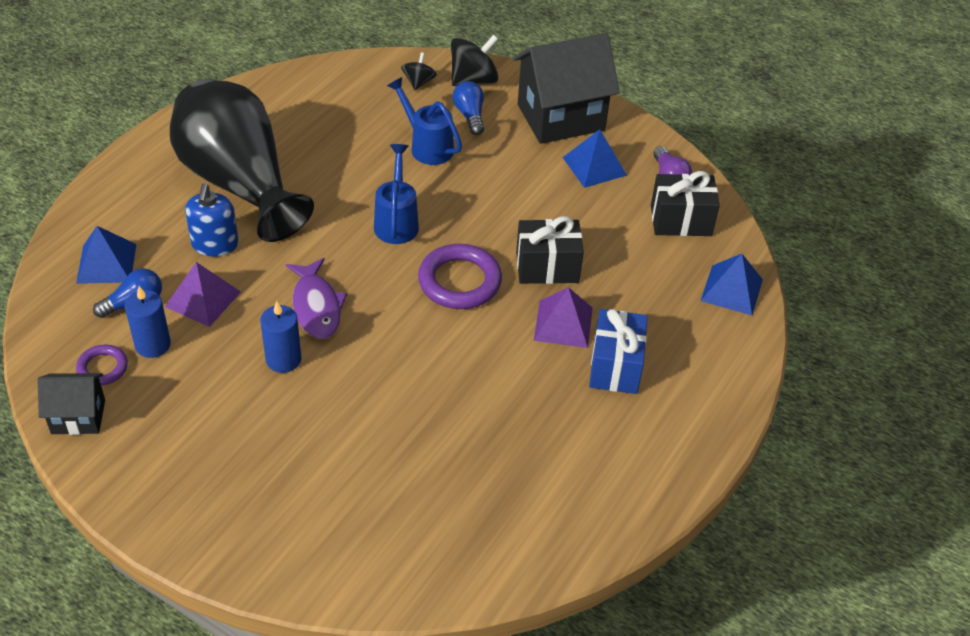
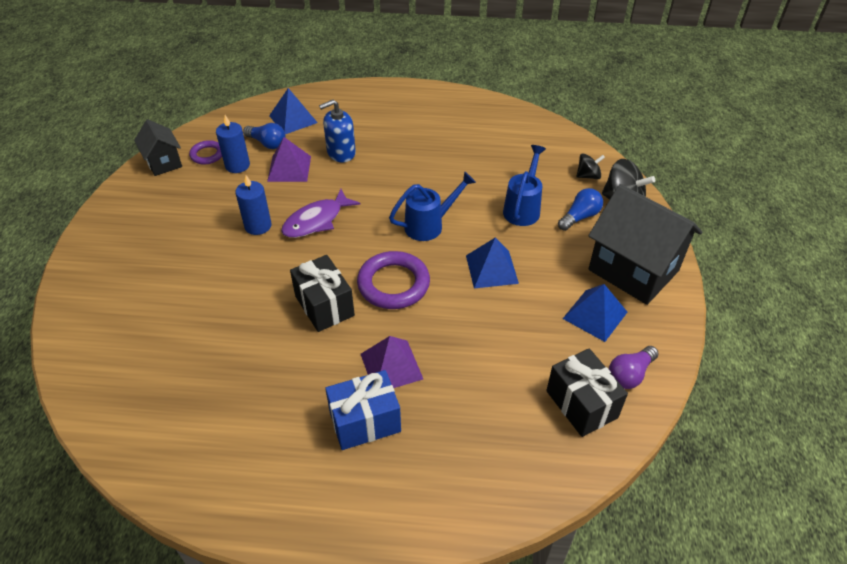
camera: 65 degrees right, 0 degrees up
black vase [170,79,314,242] -> none
black gift [516,216,584,284] -> black gift moved to [290,255,355,332]
blue pyramid [701,254,763,315] -> blue pyramid moved to [466,238,519,289]

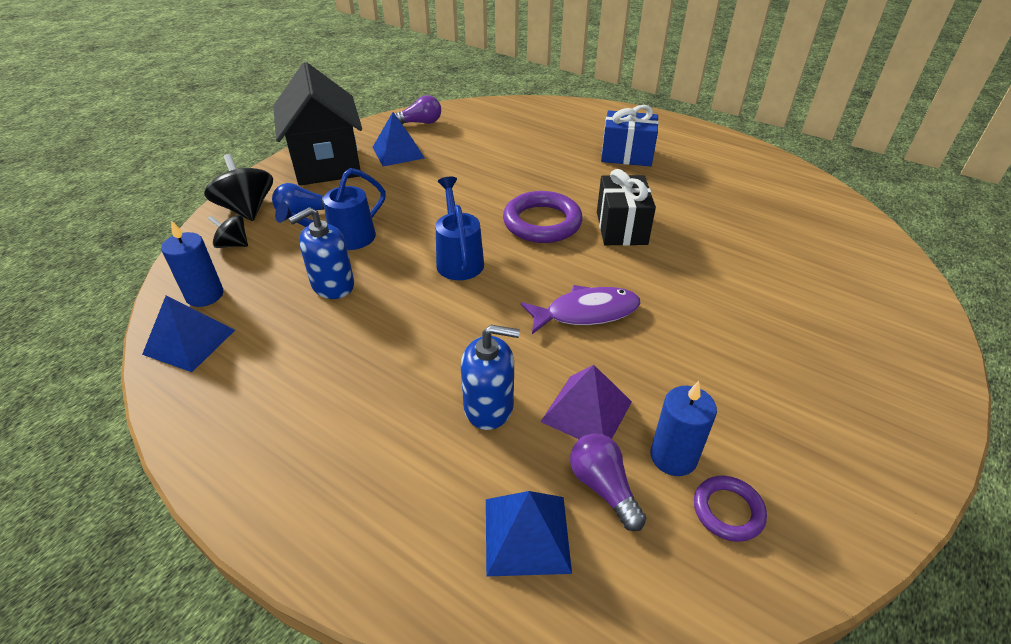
camera: 150 degrees left, 5 degrees down
black house [134,120,182,176] -> none
blue candle [235,175,271,235] -> blue candle moved to [161,220,223,307]
blue light bulb [243,123,285,149] -> purple light bulb [570,433,646,531]
purple pyramid [361,336,423,388] -> none
blue watering can [389,171,476,241] -> blue watering can turned 75 degrees clockwise [436,177,484,280]
blue pyramid [466,238,519,289] -> blue pyramid moved to [142,295,235,372]
black gift [546,348,628,437] -> none
none -> blue soap dispenser [288,207,354,299]

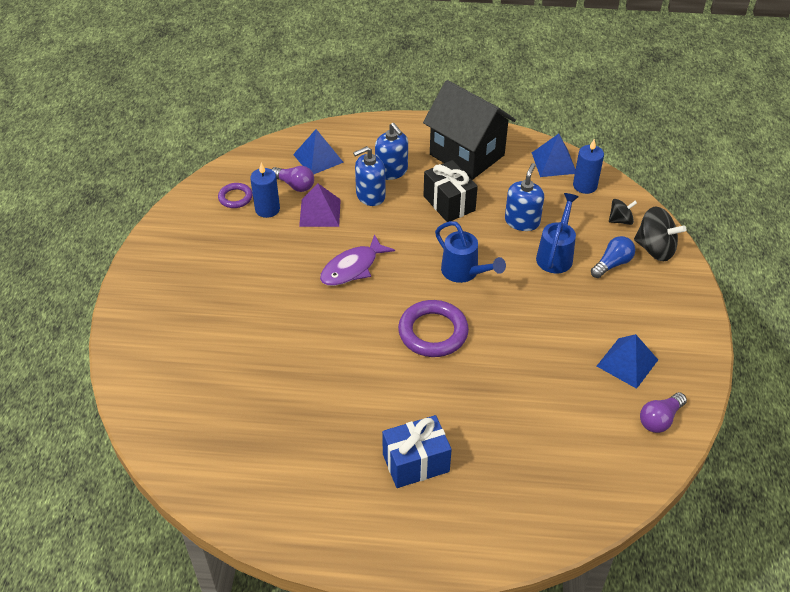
camera: 150 degrees right, 5 degrees up
black house [273,62,362,186] -> black house moved to [423,80,516,180]
black gift [597,169,656,246] -> black gift moved to [424,160,478,222]
none -> blue soap dispenser [375,123,408,180]

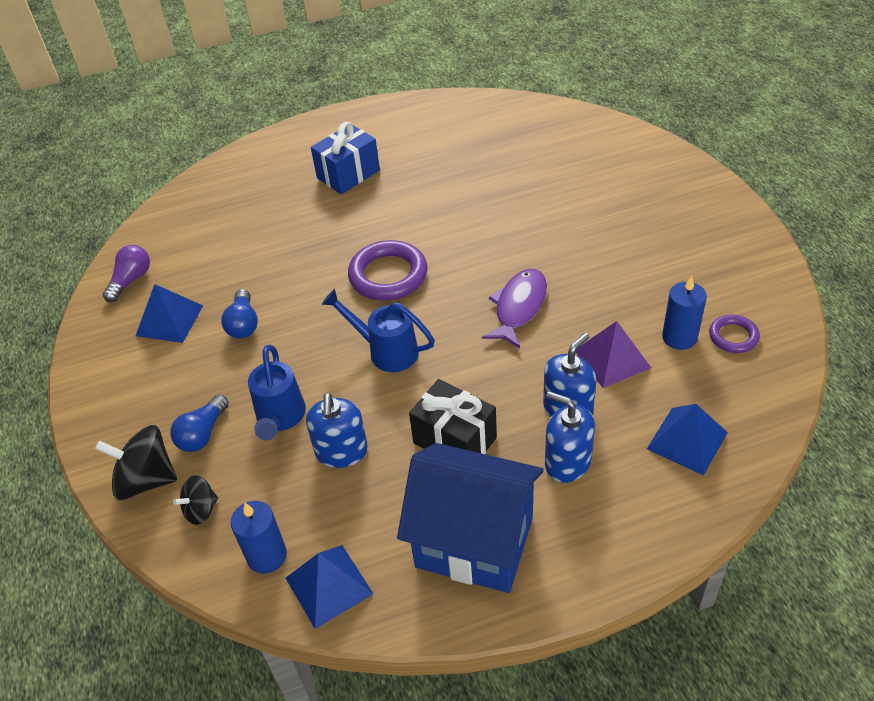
camera: 160 degrees right, 0 degrees up
purple light bulb [271,166,314,192] -> none
black house [423,80,516,180] -> blue house [397,443,544,593]
none -> blue light bulb [221,289,258,338]

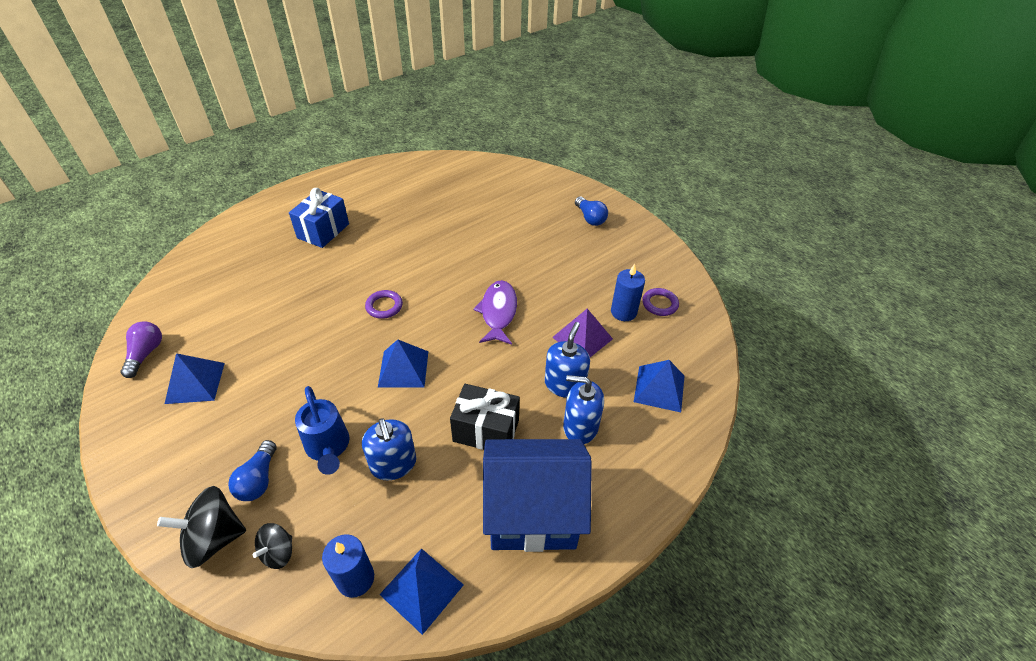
camera: 25 degrees left, 0 degrees up
blue light bulb [221,289,258,338] -> blue light bulb moved to [575,196,608,226]
blue watering can [322,289,435,372] -> blue pyramid [378,339,428,388]
purple ring [348,240,428,301] -> purple ring [365,290,403,319], size x0.56

